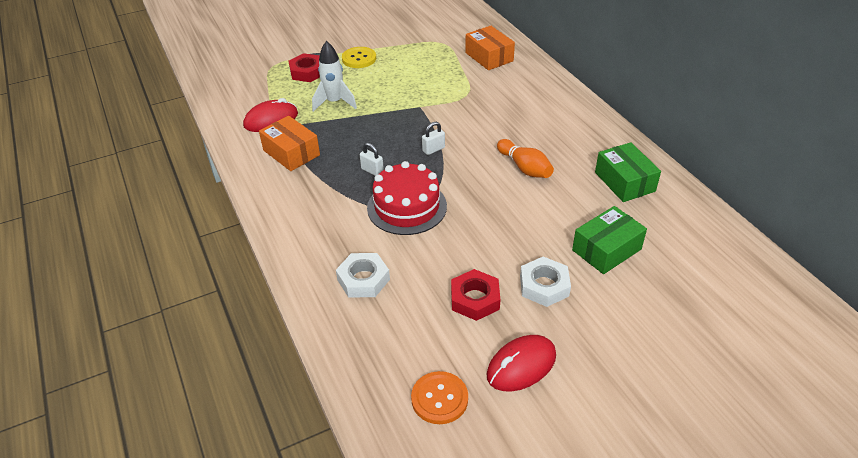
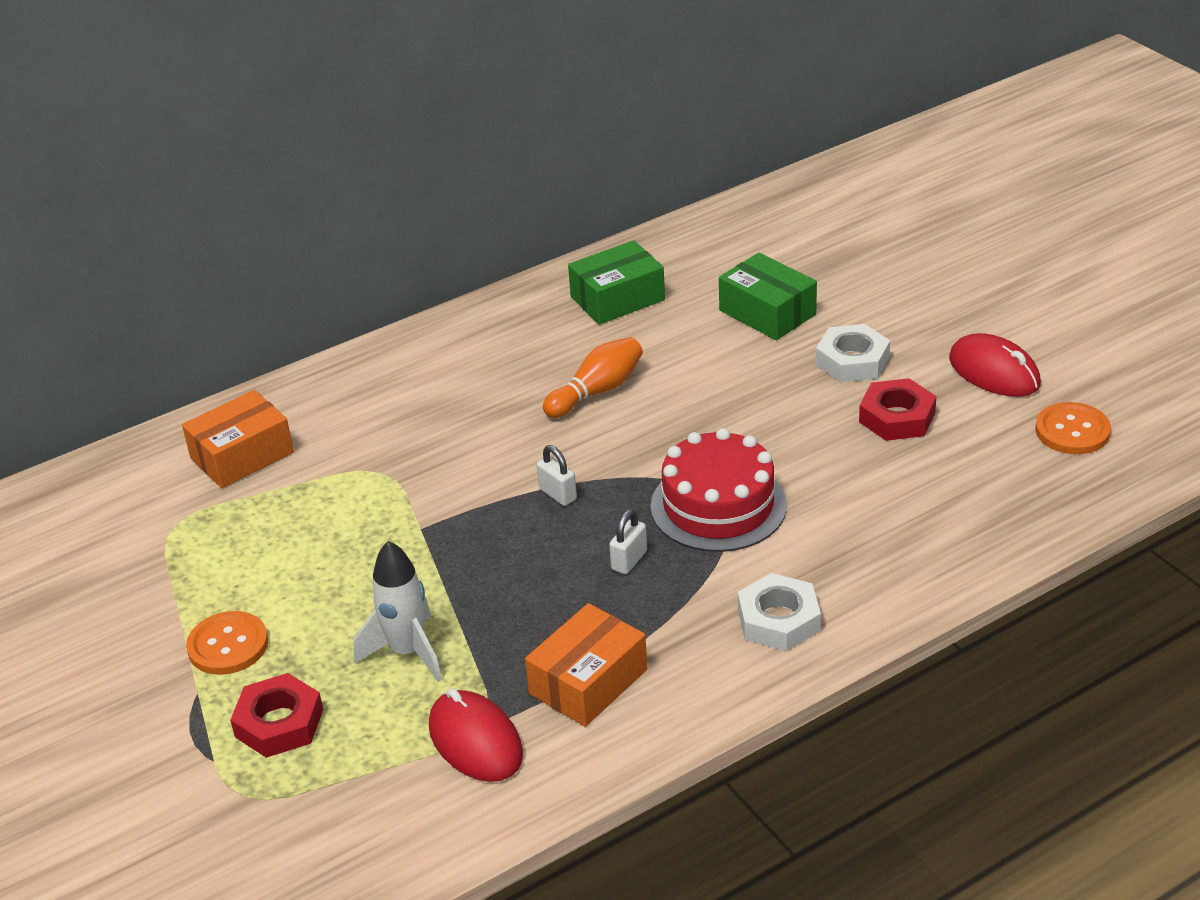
camera: 95 degrees left, 5 degrees down
white nut [336,253,390,297] -> white nut moved to [738,573,821,651]
yellow button [342,47,376,68] -> orange button [186,611,268,675]

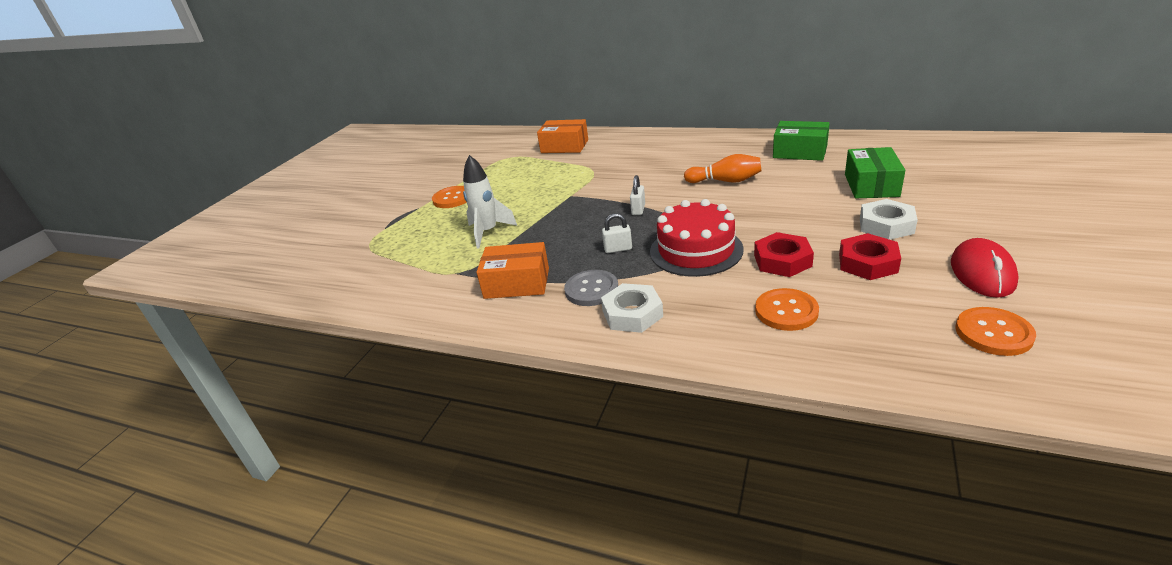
camera: 55 degrees right, 5 degrees down
red nut [230,673,323,758] -> red nut moved to [754,232,814,277]
red mouse [429,688,523,782] -> none
none -> grey button [564,270,618,306]
none -> orange button [755,288,819,331]

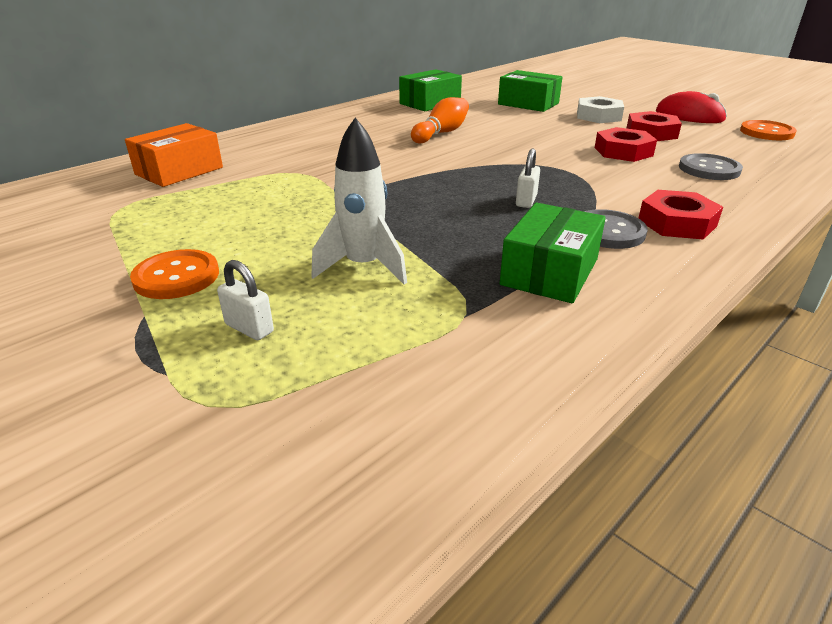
camera: 70 degrees left, 0 degrees up
orange box [476,242,549,299] -> green box [500,203,606,303]
white nut [601,283,663,333] -> red nut [639,190,723,240]
white padlock [630,175,645,215] -> white padlock moved to [217,260,274,340]
red cake [650,199,744,277] -> none
orange button [755,288,819,331] -> grey button [679,153,743,180]

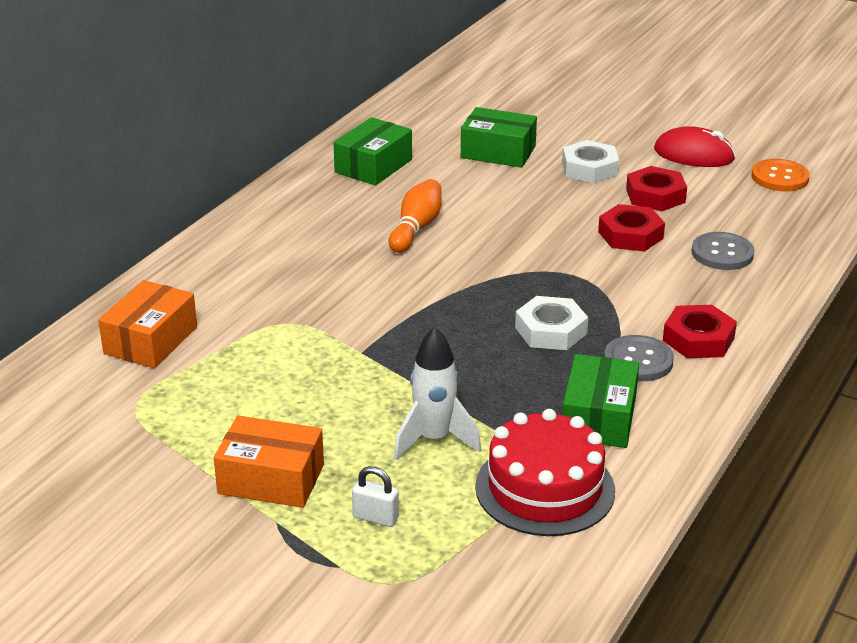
camera: 15 degrees left, 0 degrees up
orange button [130,249,219,299] -> orange box [214,416,324,508]
white padlock [516,149,540,208] -> white nut [515,296,588,350]
none -> red cake [475,409,615,536]

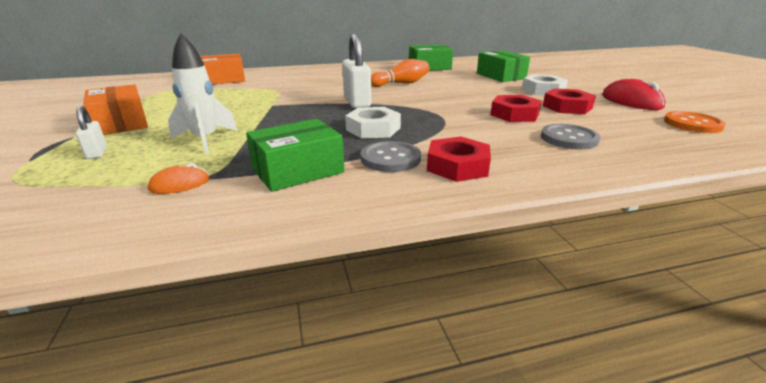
camera: 45 degrees right, 5 degrees down
red cake [475,409,615,536] -> orange mouse [148,163,209,194]
none -> white padlock [342,33,371,108]

